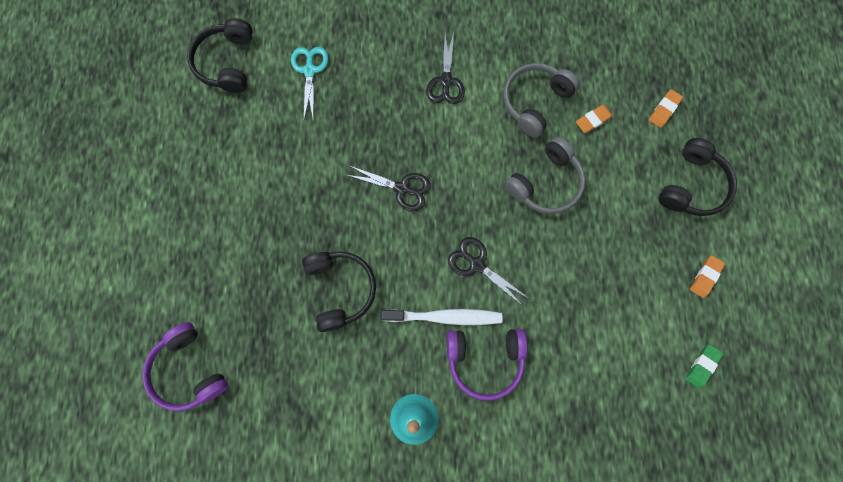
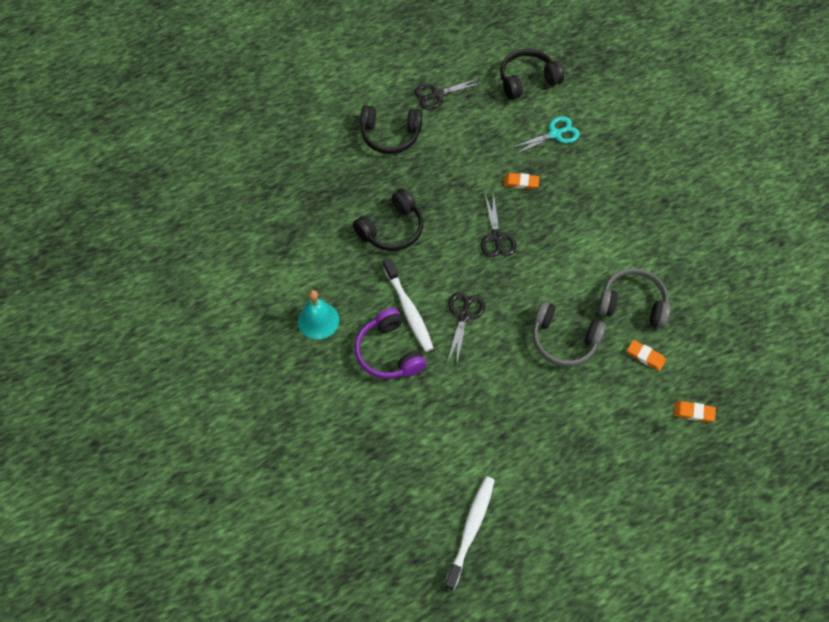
camera: 65 degrees right, 15 degrees down
purple headphones [142,322,228,411] -> none
black scissors [427,32,465,104] -> black scissors moved to [414,78,483,110]
black headphones [658,138,737,216] -> black headphones moved to [360,105,422,154]
green eraser [685,344,723,389] -> white toothbrush [444,476,495,590]
orange eraser [690,255,725,298] -> orange eraser moved to [504,173,539,189]

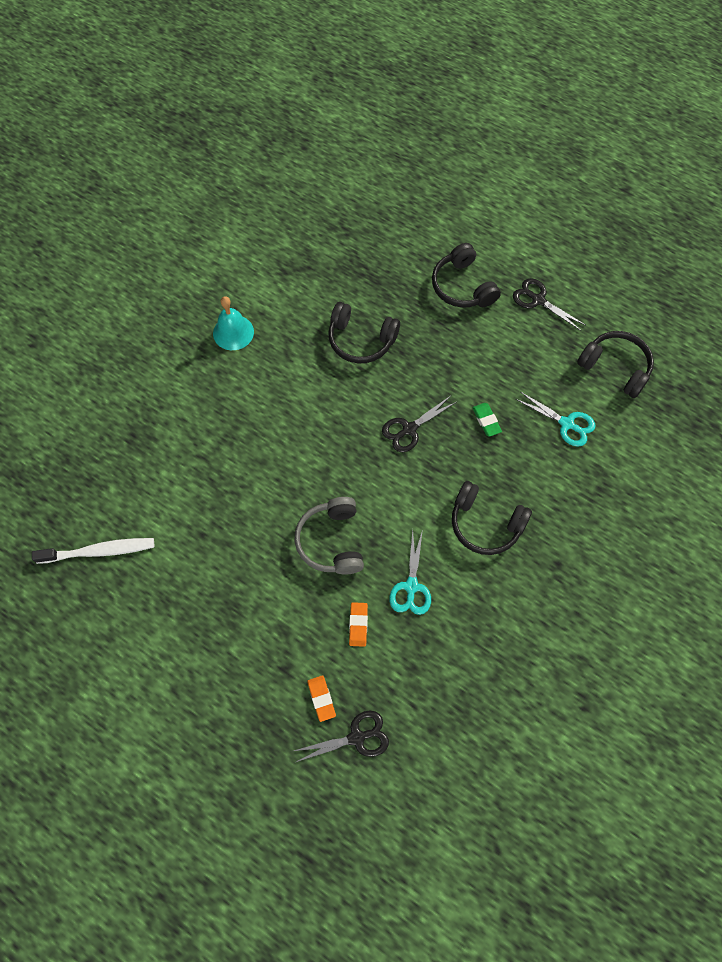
camera: 60 degrees right, 5 degrees up
purple headphones [355,308,426,379] -> none
white toothbrush [383,258,433,352] -> none
black scissors [448,292,485,362] -> black scissors moved to [294,711,389,763]
orange eraser [504,173,539,189] -> green eraser [472,403,502,437]
grey headphones [598,268,670,328] -> turquoise scissors [389,529,431,615]
none -> black headphones [452,481,532,555]

